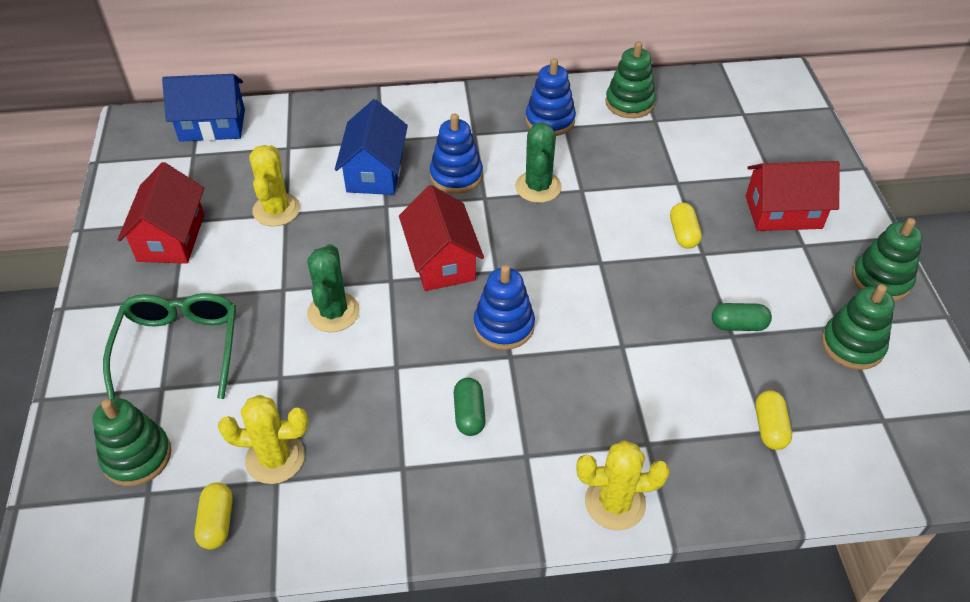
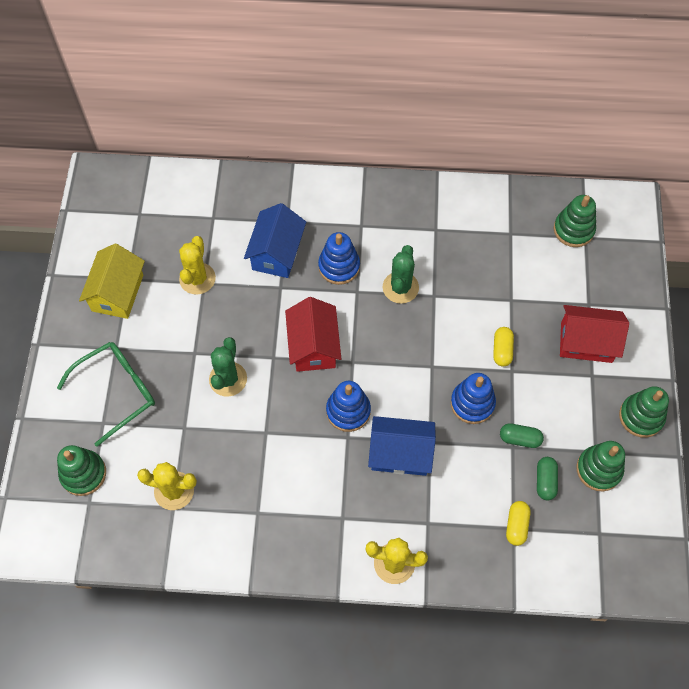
camera: 10 degrees right, 15 degrees up
green glasses [103,293,236,400] -> green glasses turned 45 degrees clockwise [57,342,155,447]
red house [118,162,204,264] -> yellow house [79,244,145,319]
blue house [162,74,245,142] -> blue house moved to [368,416,436,476]
yellow capsule [195,482,233,550] -> none
green capsule [454,378,486,436] -> green capsule moved to [537,457,558,500]
blue stacking toy [525,58,576,136] -> blue stacking toy moved to [450,373,496,424]
green stacking toy [605,41,656,118] -> green stacking toy moved to [554,195,596,247]

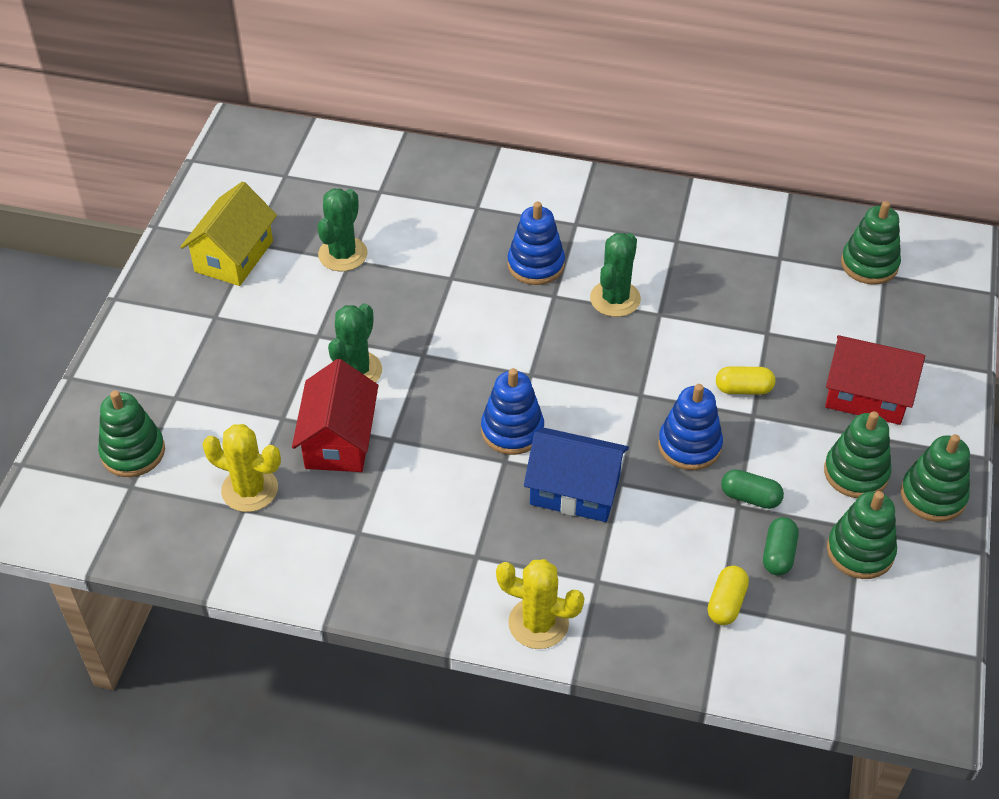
camera: 10 degrees right, 15 degrees down
green glasses [57,342,155,447] -> none
yellow cactus [179,236,216,295] -> green cactus [317,188,368,271]
blue house [244,203,306,278] -> none
red house [285,297,341,372] -> red house moved to [292,359,378,472]
yellow capsule [493,327,514,367] -> yellow capsule turned 75 degrees clockwise [716,366,775,395]
none -> green stacking toy [824,411,891,498]

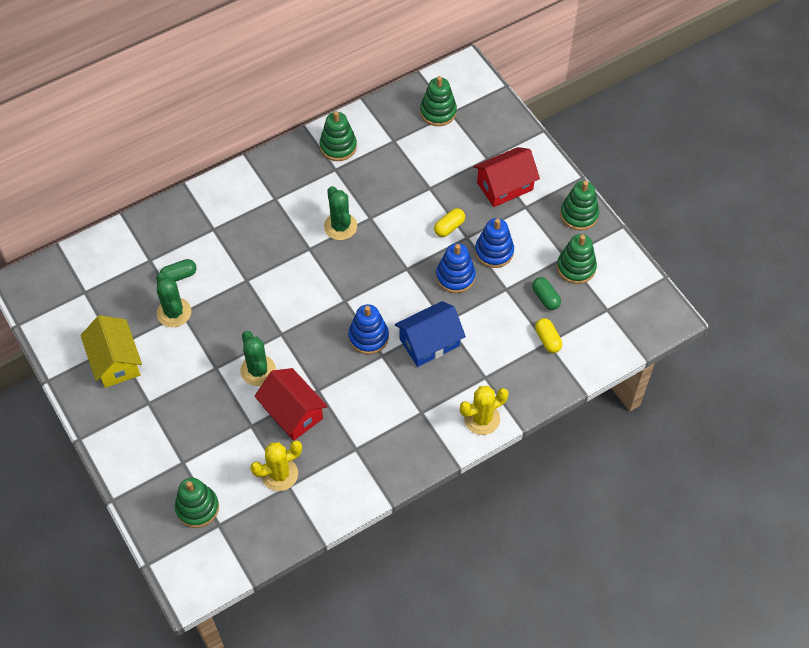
camera: 45 degrees left, 10 degrees up
blue stacking toy [507,202,565,285] -> blue stacking toy moved to [475,218,514,268]
green capsule [721,469,784,509] -> green capsule moved to [160,259,197,282]
green stacking toy [824,411,891,498] -> green stacking toy moved to [319,111,357,161]

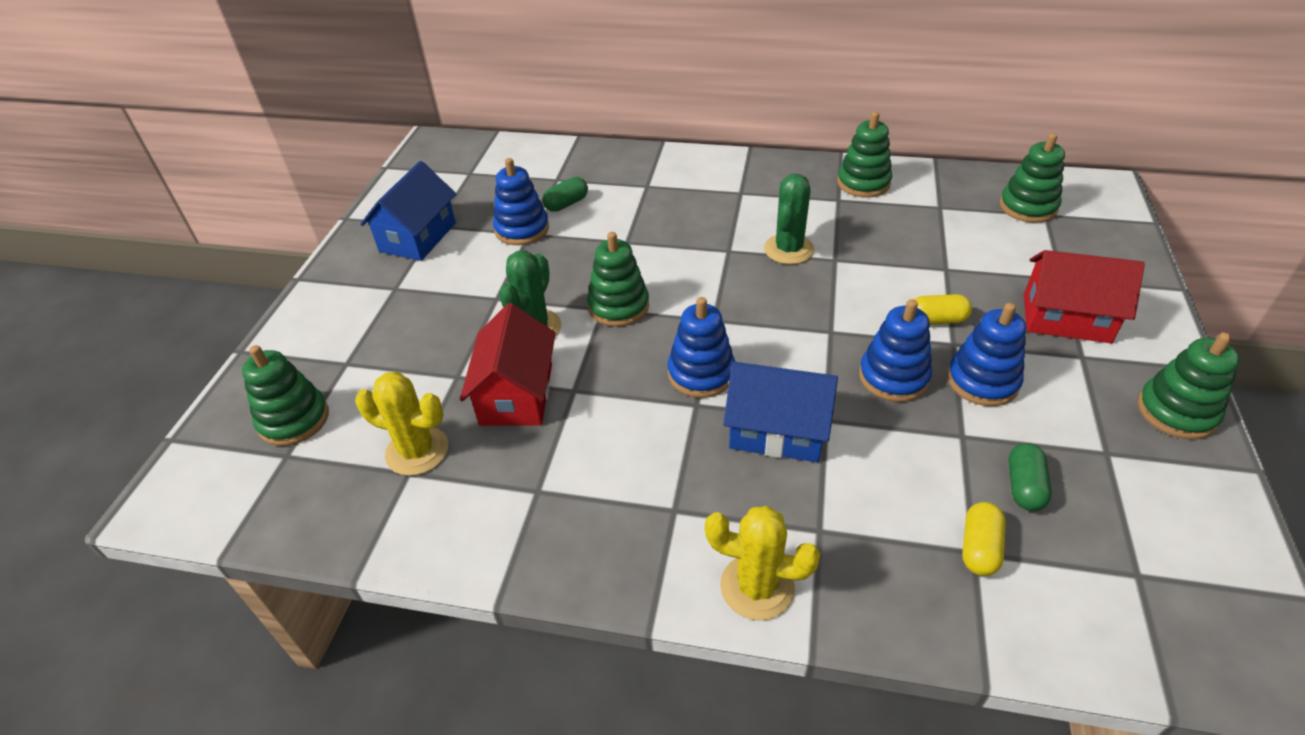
camera: 45 degrees right, 15 degrees down
yellow house [80,315,142,388] -> blue house [360,161,456,261]
green cactus [156,273,191,327] -> blue stacking toy [493,158,549,245]
green capsule [160,259,197,282] -> green capsule turned 60 degrees counterclockwise [542,177,588,212]
green stacking toy [557,234,597,284] -> green stacking toy moved to [587,232,649,327]

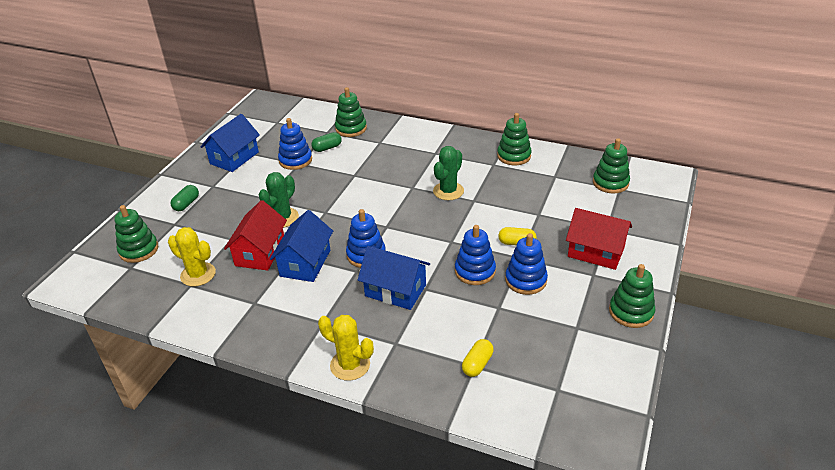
camera: 10 degrees right, 5 degrees down
green stacking toy [587,232,649,327] -> green stacking toy moved to [335,87,367,137]
green capsule [1008,443,1052,511] -> green capsule moved to [170,185,199,211]
none -> blue house [270,210,333,282]

